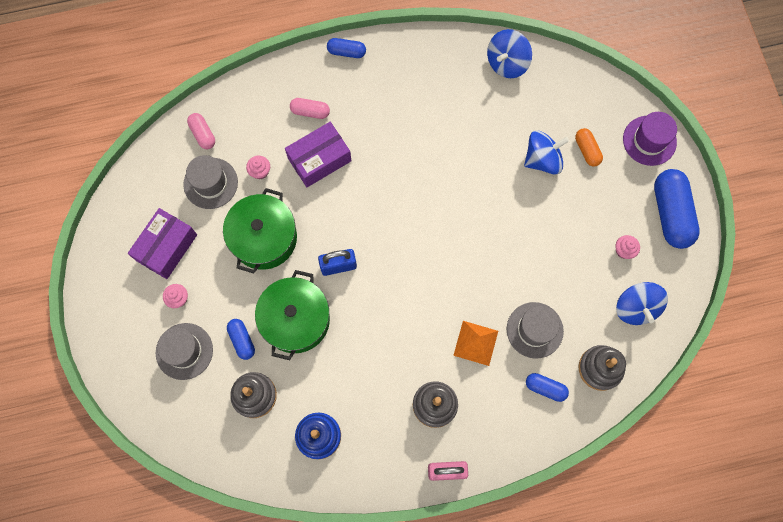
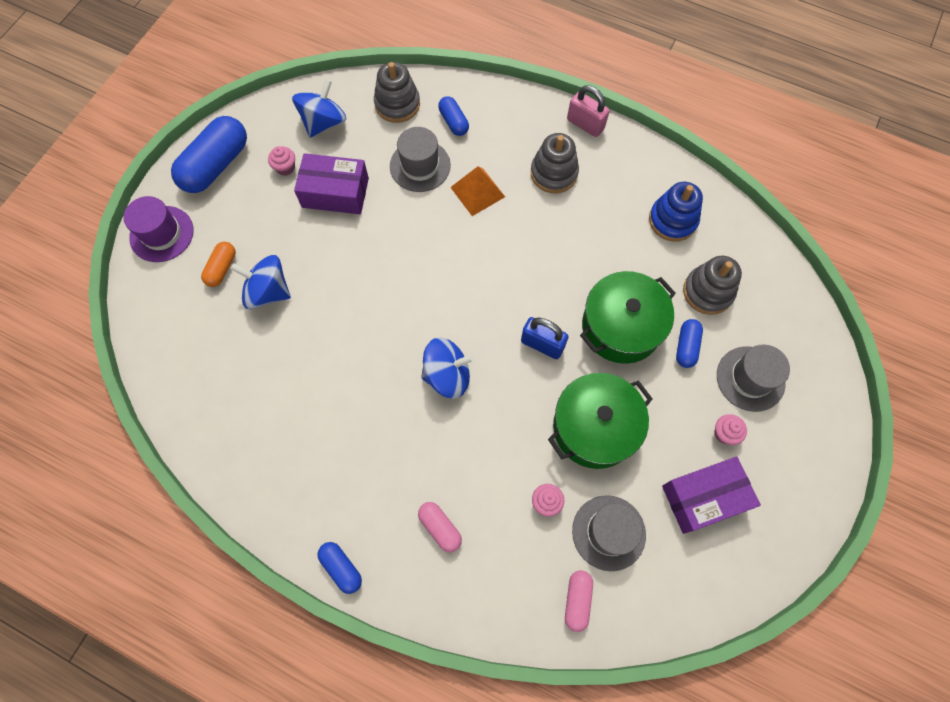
camera: 140 degrees left, 5 degrees down
purple box [285,122,351,187] -> purple box moved to [294,153,369,214]
blue spinning top [487,29,532,78] -> blue spinning top moved to [421,338,474,399]

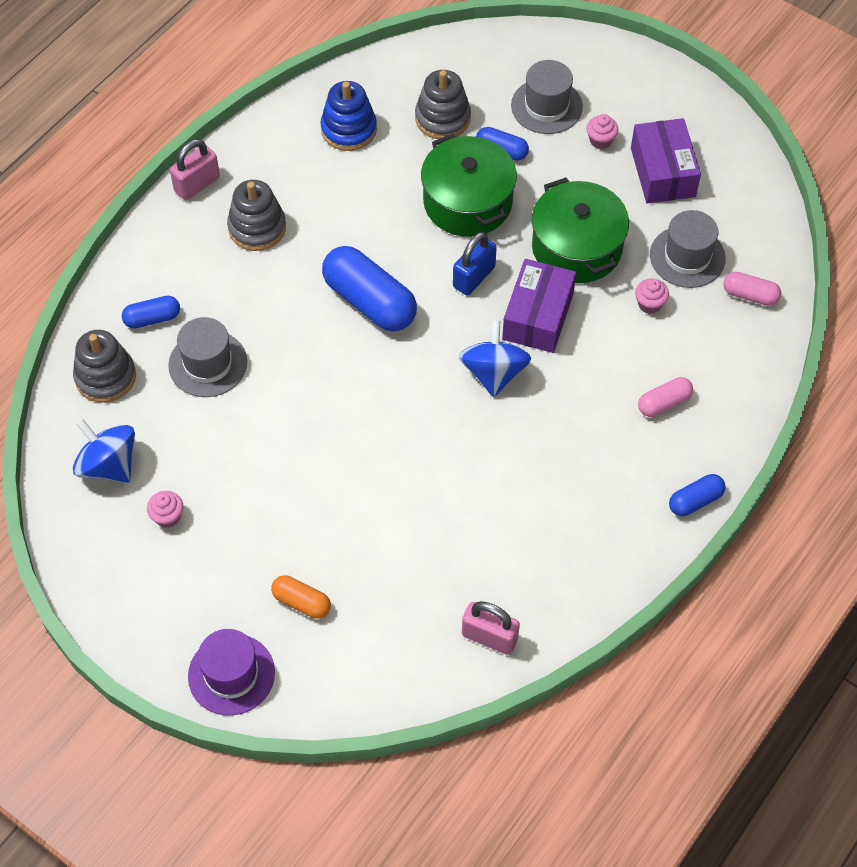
camera: 80 degrees left, 10 degrees down
blue capsule [171,116,247,193] -> blue capsule moved to [322,246,417,332]
blue spinning top [231,255,291,309] -> none
purple box [294,153,369,214] -> purple box moved to [502,259,576,353]
orange pyramid [450,166,505,216] -> none
none -> pink padlock [462,601,520,655]

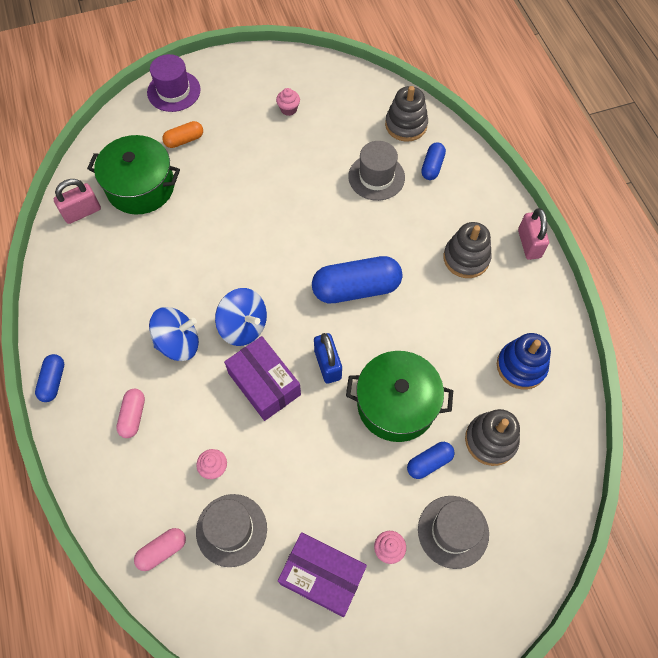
camera: 125 degrees right, 5 degrees up
blue spinning top [73,419,135,483] -> blue spinning top moved to [149,307,199,361]
green pot [532,178,629,283] -> green pot moved to [87,135,180,215]

